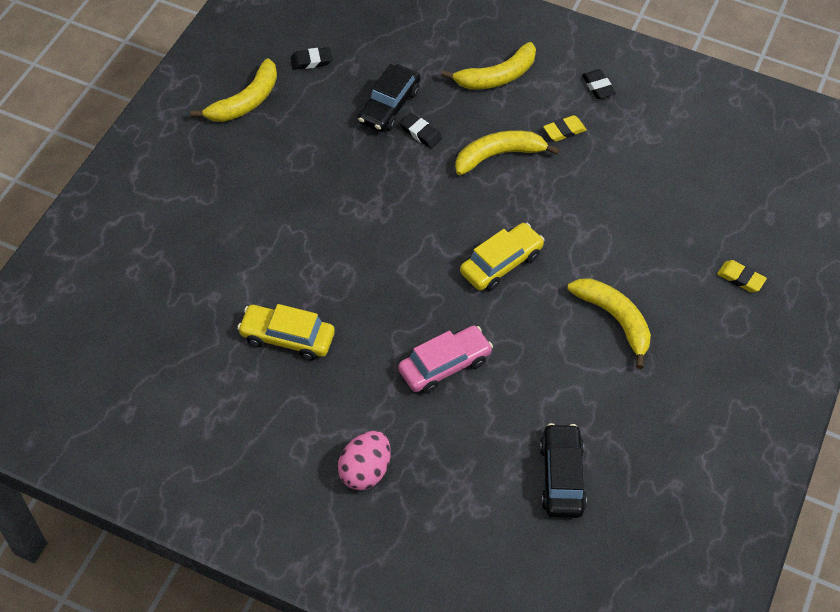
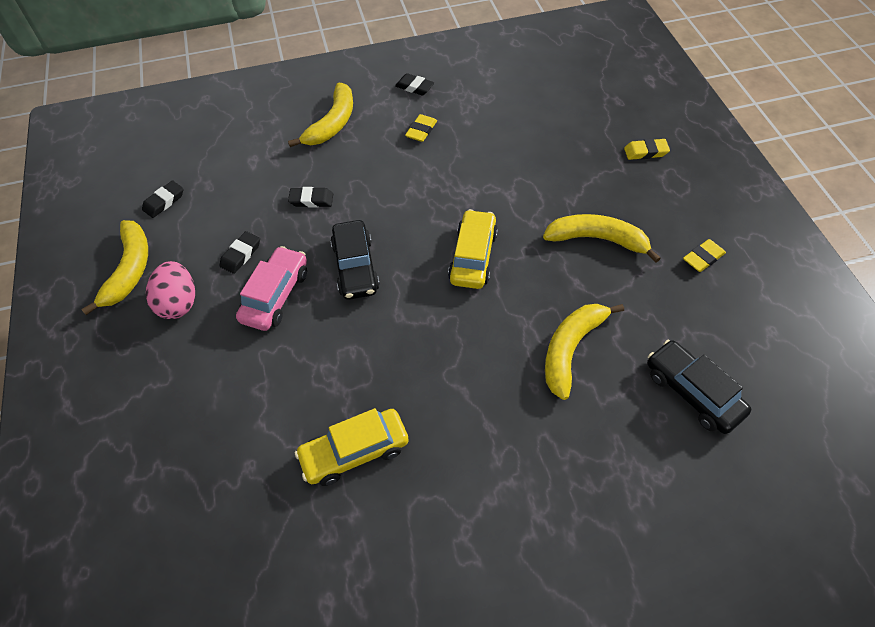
camera: 35 degrees left, 0 degrees up
pink egg [338,431,391,490] -> pink egg moved to [146,261,195,319]
black car [358,64,421,132] -> black car moved to [330,220,380,300]
pink car [398,326,493,394] -> pink car moved to [236,246,307,331]
yellow banana [455,130,560,175] -> yellow banana moved to [545,304,624,400]
none -> black eraser [220,231,260,274]
none -> yellow eraser [683,239,726,272]

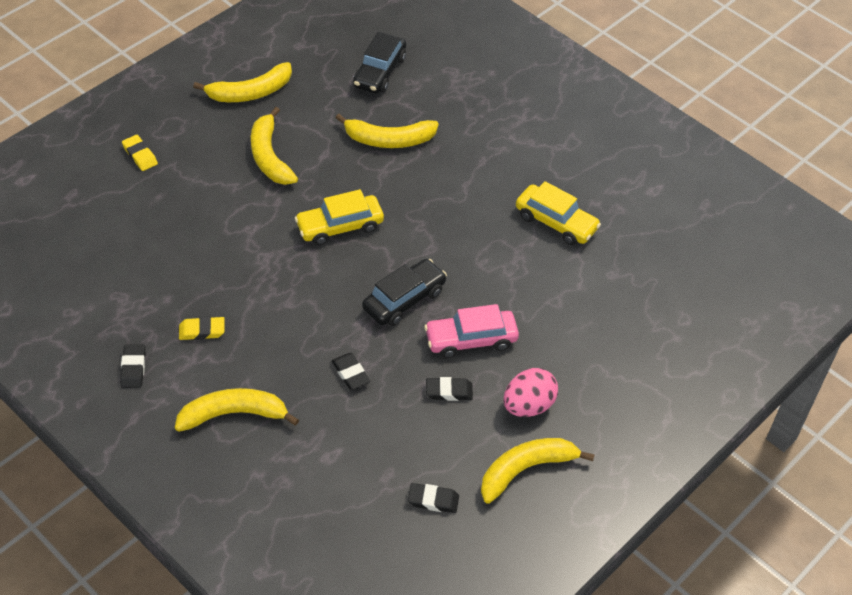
camera: 125 degrees left, 5 degrees down
yellow eraser [683,239,726,272] -> yellow banana [193,62,292,102]

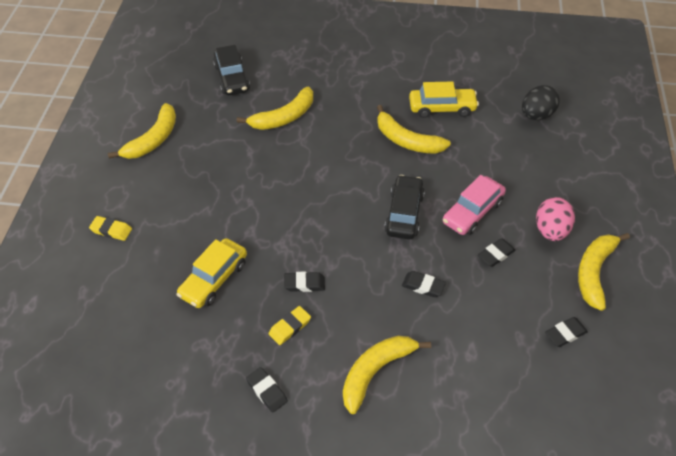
camera: 35 degrees left, 0 degrees up
yellow banana [251,107,298,185] -> yellow banana moved to [377,105,451,154]
yellow car [295,189,384,246] -> yellow car moved to [176,238,247,308]
none -> black eraser [284,272,325,292]
none -> black egg [522,85,560,120]

